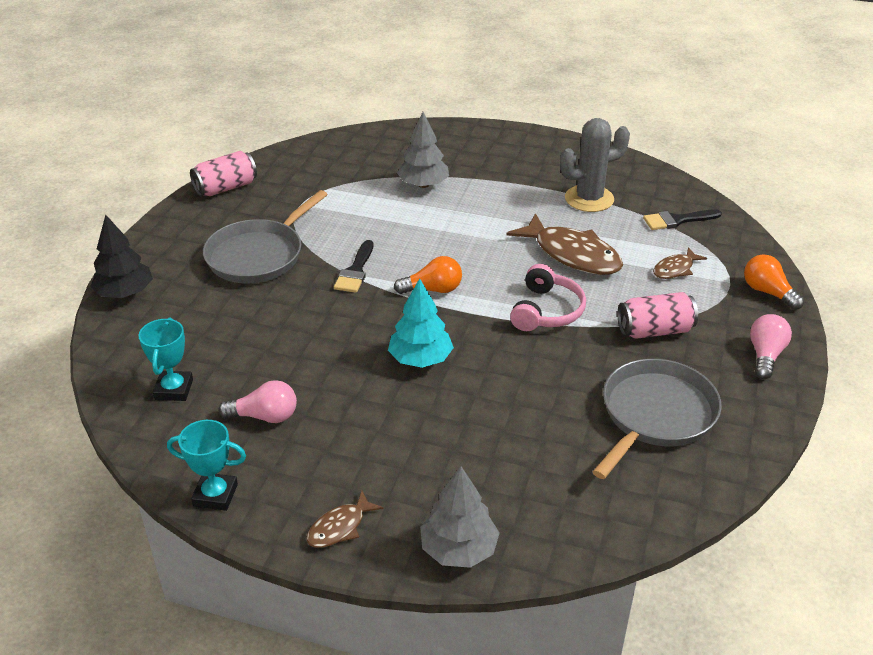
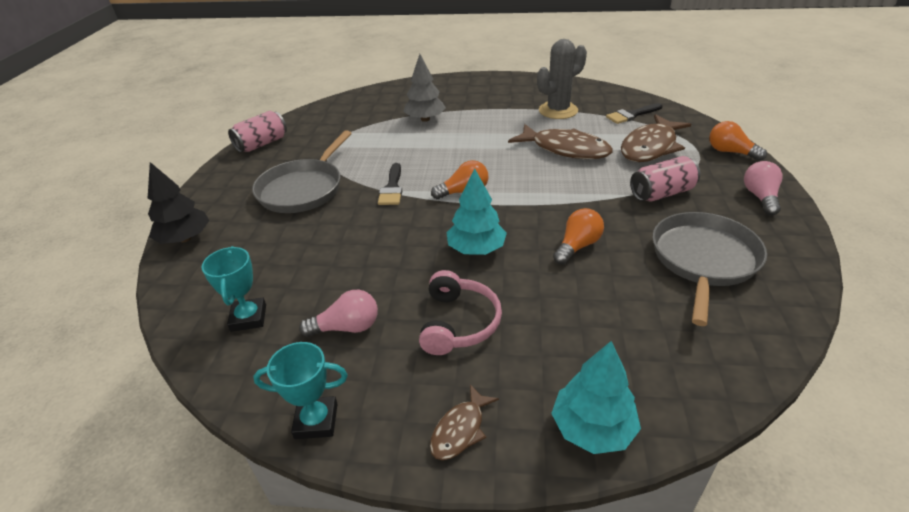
camera: 10 degrees left, 0 degrees up
grey tree [420,466,499,568] -> turquoise tree [551,341,641,454]
pink headphones [510,264,586,331] -> pink headphones moved to [419,270,502,355]
brown fish [653,247,707,279] -> brown fish [621,114,691,162], size x1.97
none -> orange light bulb [553,208,604,265]

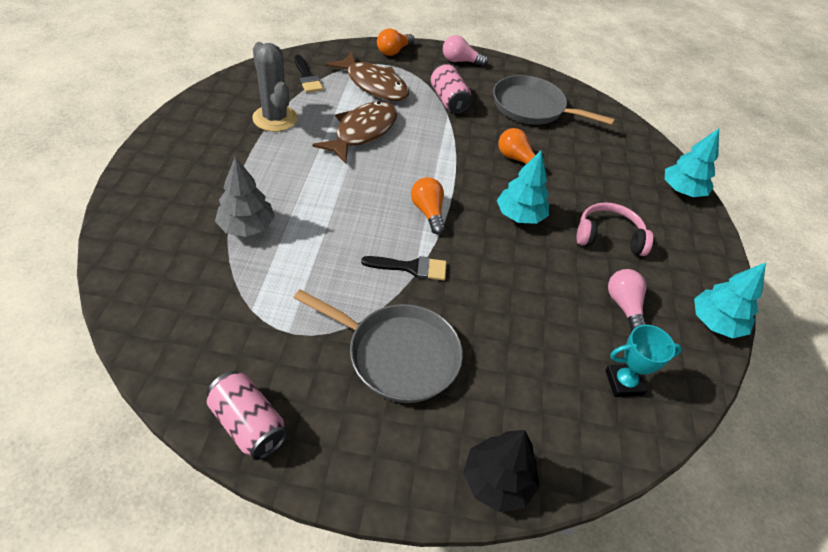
camera: 95 degrees left, 10 degrees up
turquoise trophy [253,342,348,439] -> turquoise tree [694,262,766,338]
brown fish [430,384,499,460] -> none

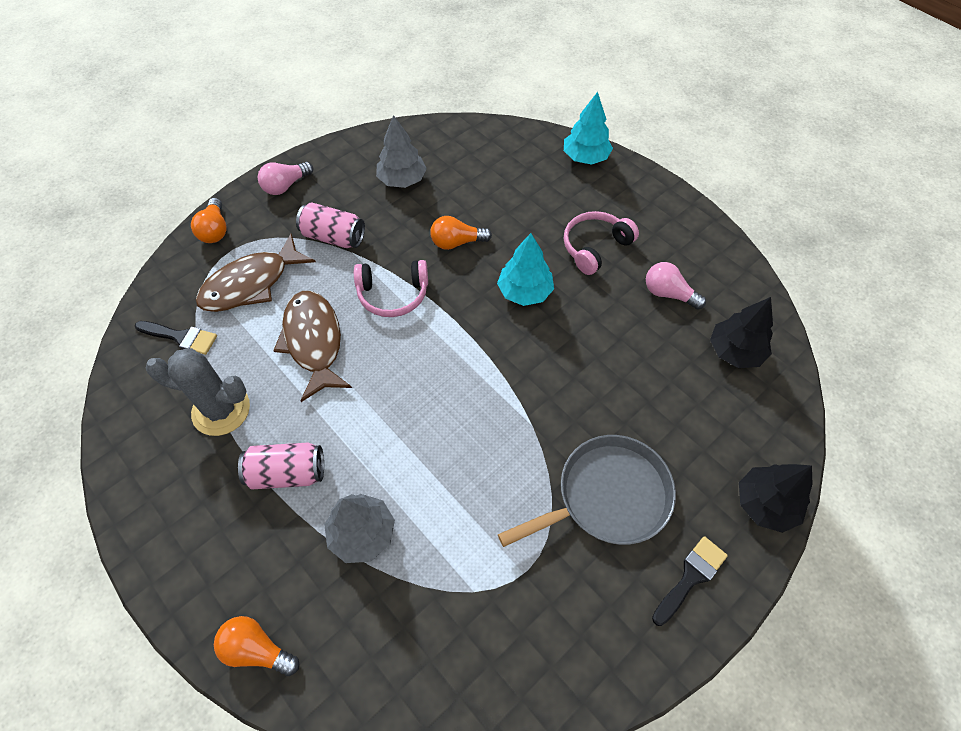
camera: 45 degrees left, 10 degrees up
pink can [207,371,288,460] -> pink can moved to [238,442,324,489]
brown fish [326,51,409,101] -> brown fish turned 150 degrees clockwise [196,234,316,312]
black brush [361,256,447,280] -> black brush moved to [652,536,728,626]
orange light bulb [411,177,445,234] -> orange light bulb moved to [214,616,299,676]
grey pan [493,75,615,125] -> grey tree [376,115,427,188]
turquoise trophy [605,325,682,397] -> black tree [710,297,773,368]
turquoise tree [694,262,766,338] -> none
none -> pink headphones [354,260,428,317]

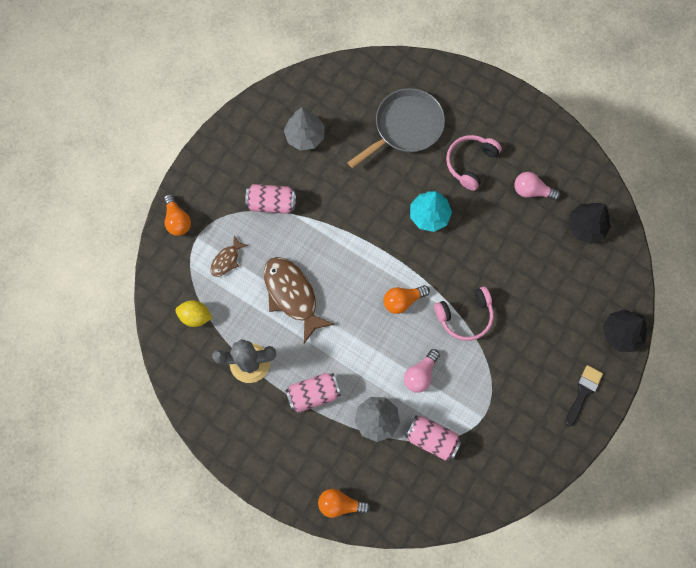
camera: 15 degrees left, 15 degrees up
black brush [135,321,217,355] -> yellow lemon [175,300,212,327]
brown fish [196,234,316,312] -> brown fish [210,236,248,277], size x0.51
pink light bulb [258,162,313,195] -> pink light bulb moved to [404,349,440,393]
pink headphones [354,260,428,317] -> pink headphones moved to [434,286,494,341]
orange light bulb [430,216,492,250] -> orange light bulb moved to [384,285,430,314]
grey pan [498,435,676,547] -> grey pan moved to [347,88,445,168]
turquoise tree [564,92,613,165] -> none
none -> pink can [405,416,462,461]

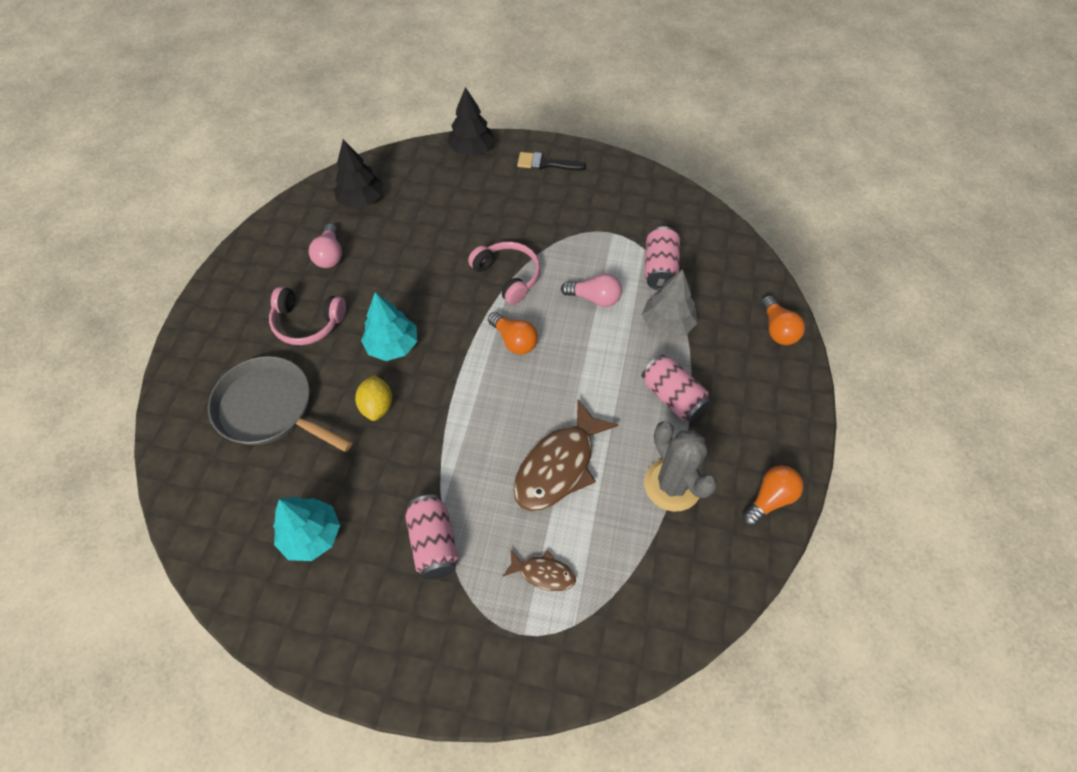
camera: 110 degrees left, 15 degrees down
orange light bulb [164,194,191,236] -> orange light bulb moved to [743,466,803,527]
yellow lemon [175,300,212,327] -> yellow lemon moved to [355,375,392,421]
grey tree [284,107,325,150] -> turquoise tree [273,497,340,561]

